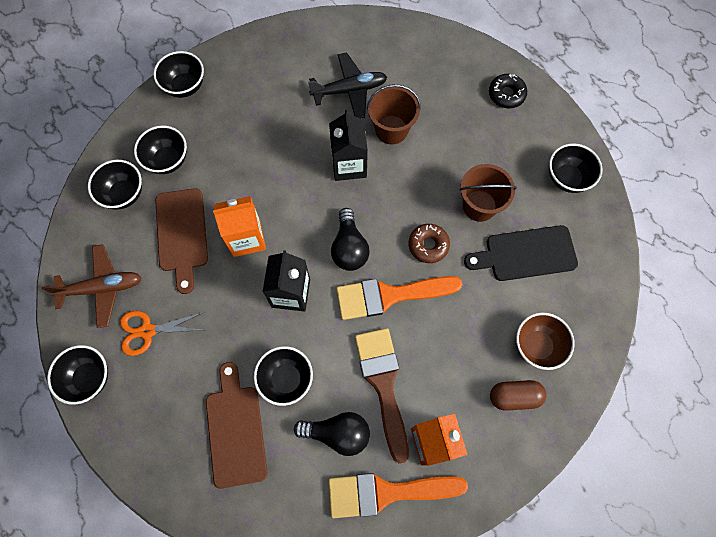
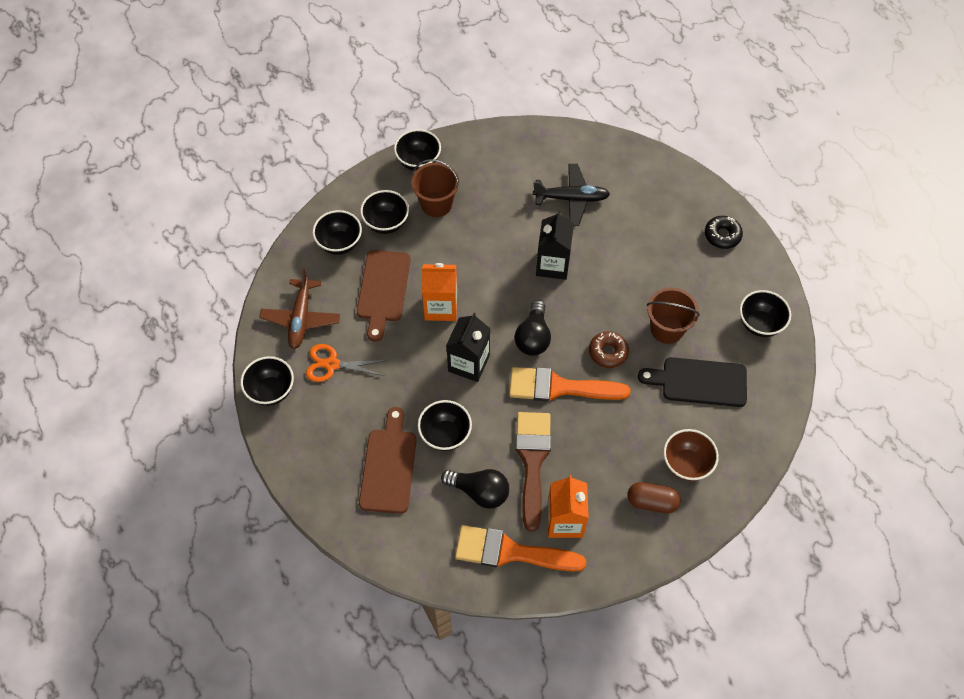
camera: 15 degrees right, 10 degrees down
brown plane [42,244,142,328] -> brown plane turned 90 degrees clockwise [259,269,340,349]
brown bucket [367,84,421,145] -> brown bucket moved to [411,159,459,217]

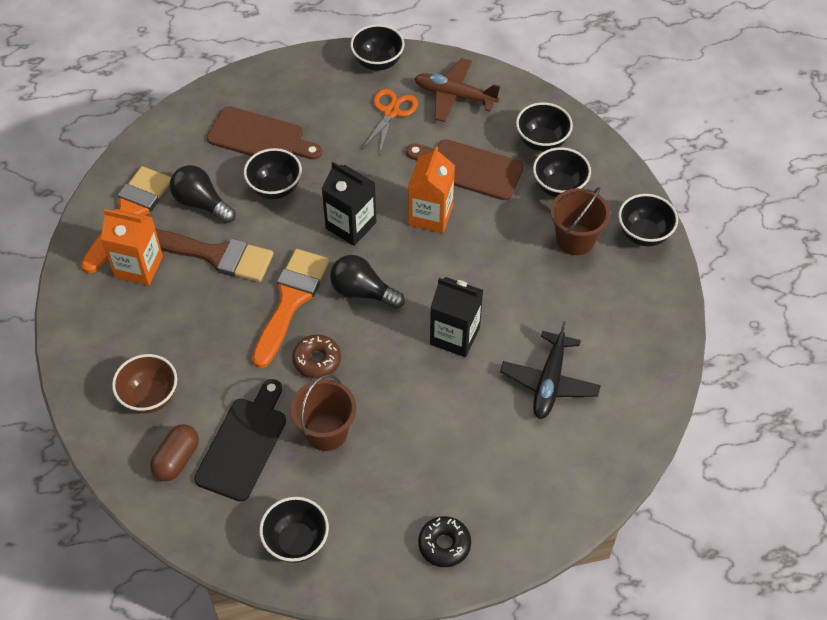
camera: 105 degrees right, 5 degrees down
black light bulb [441,469,509,509] -> black light bulb turned 90 degrees clockwise [170,165,236,223]
brown capsule [627,482,681,514] -> brown capsule moved to [150,424,199,481]

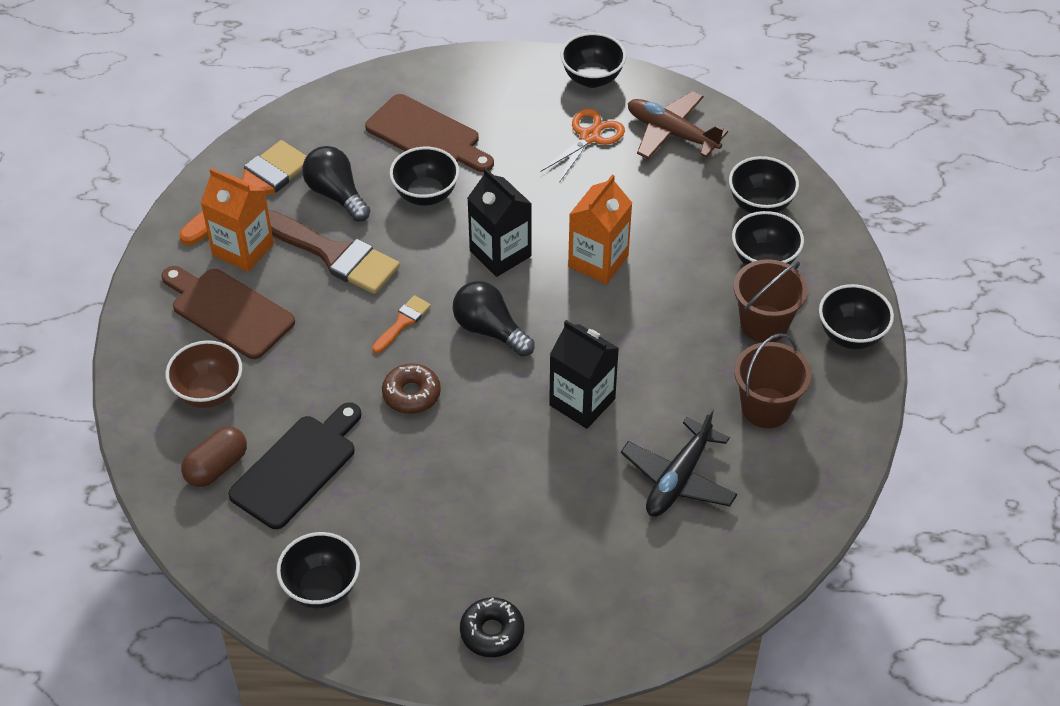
camera: 15 degrees right, 5 degrees down
orange brush [252,249,329,368] -> orange brush [372,295,431,353], size x0.47
brown bucket [291,375,357,451] -> brown bucket moved to [734,333,811,428]
brown cutting board [406,139,524,200] -> brown cutting board moved to [161,266,295,359]

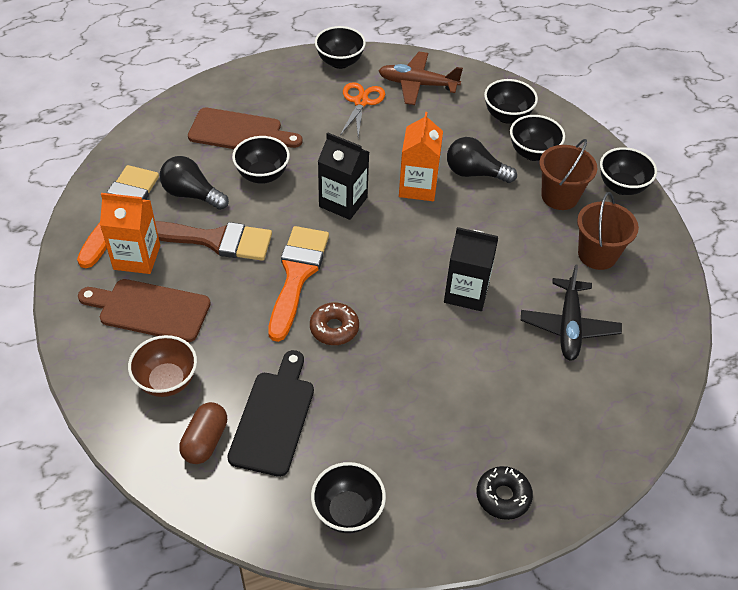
camera: 25 degrees left, 0 degrees up
orange brush [372,295,431,353] -> orange brush [268,226,329,342], size x2.12
black light bulb [453,281,535,357] -> black light bulb moved to [447,137,517,183]

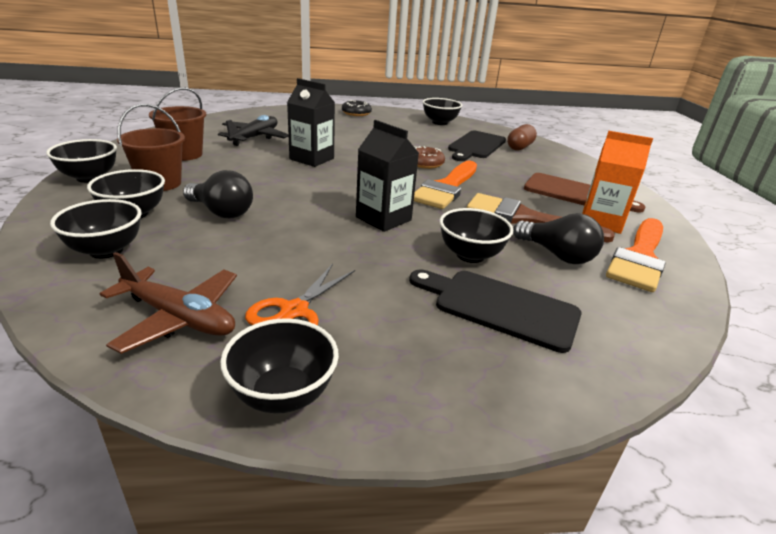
camera: 165 degrees left, 20 degrees down
brown bowl [128,335,197,397] -> none
brown cutting board [188,107,303,149] -> black cutting board [409,270,582,353]
orange carton [399,112,443,201] -> none

